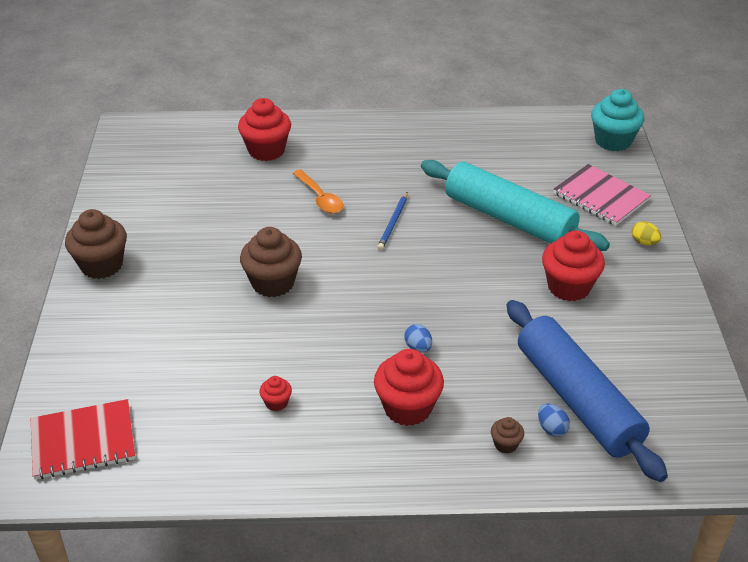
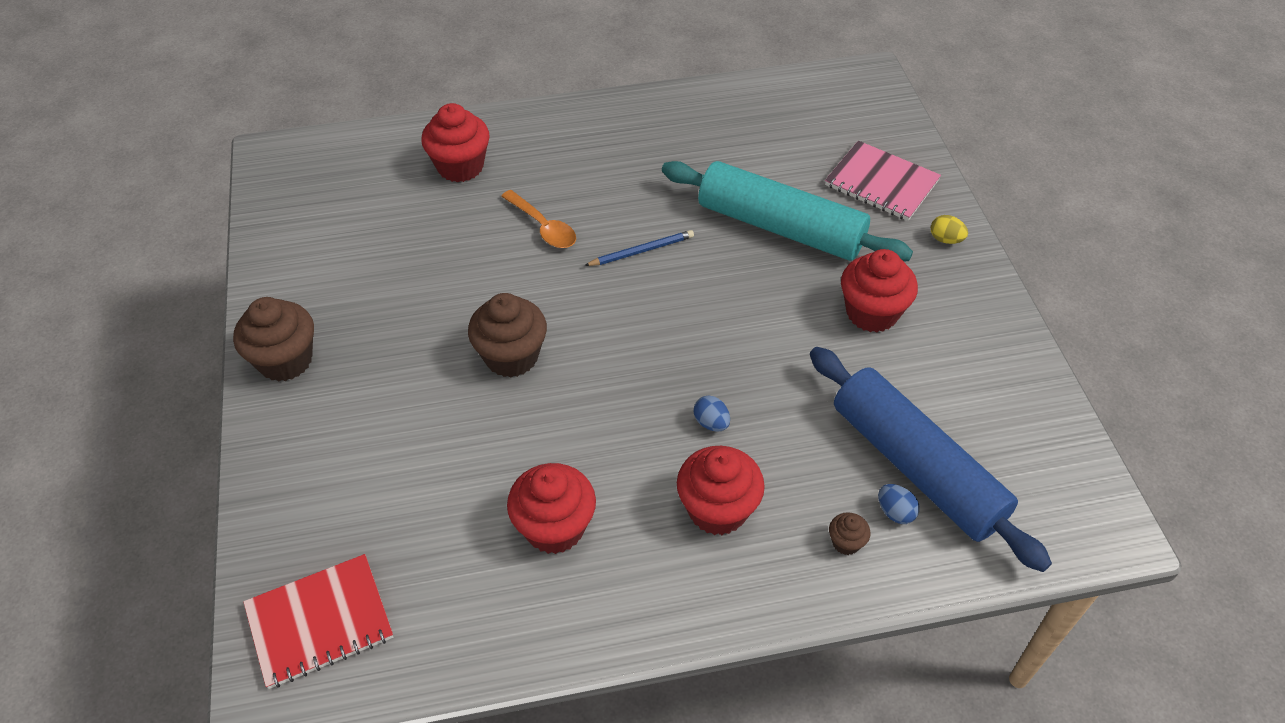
camera: 10 degrees left, 10 degrees up
red cupcake [259,376,292,411] -> red cupcake [507,463,596,554], size x2.13
blue pencil [377,192,408,250] -> blue pencil turned 120 degrees counterclockwise [584,230,694,266]
turquoise cupcake [591,89,644,151] -> none

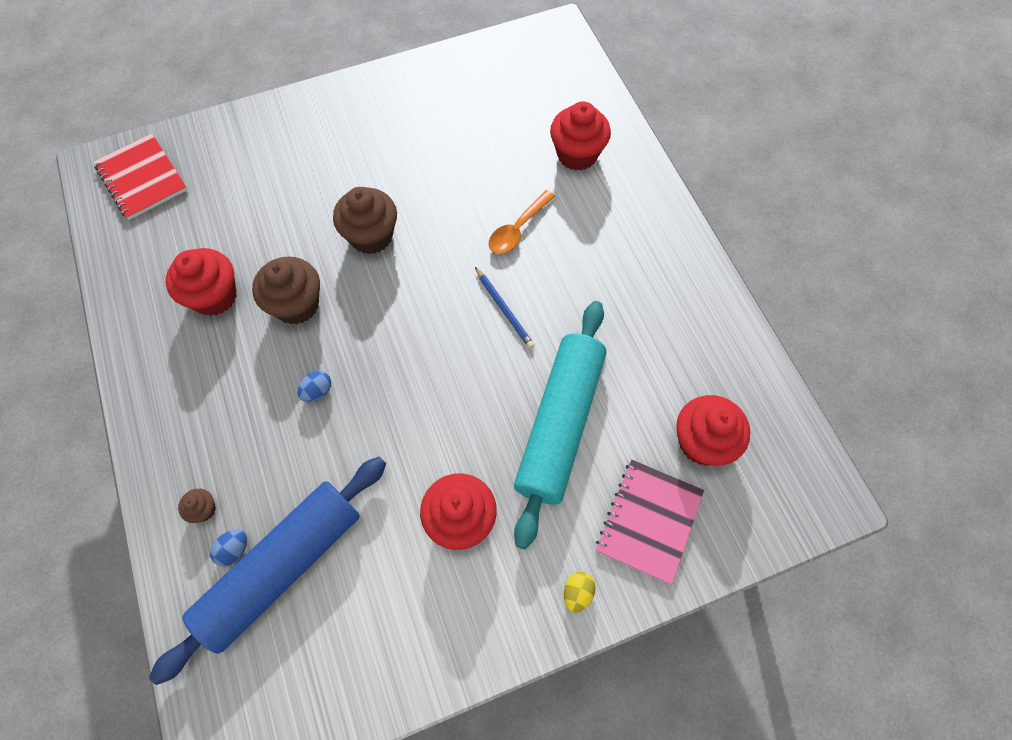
camera: 80 degrees right, 15 degrees up
brown cupcake [233,297,314,382] -> brown cupcake moved to [252,256,320,324]
red cupcake [677,446,765,535] -> red cupcake moved to [676,395,750,465]

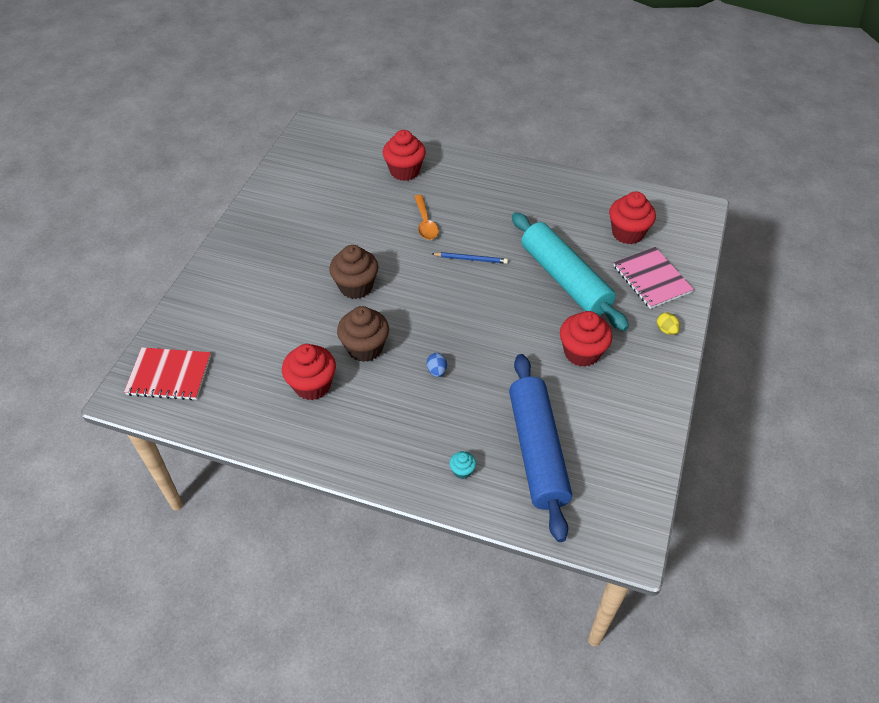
camera: 50 degrees left, 15 degrees down
brown cupcake [178,489,216,523] -> turquoise cupcake [449,451,476,479]
blue egg [210,529,247,567] -> none

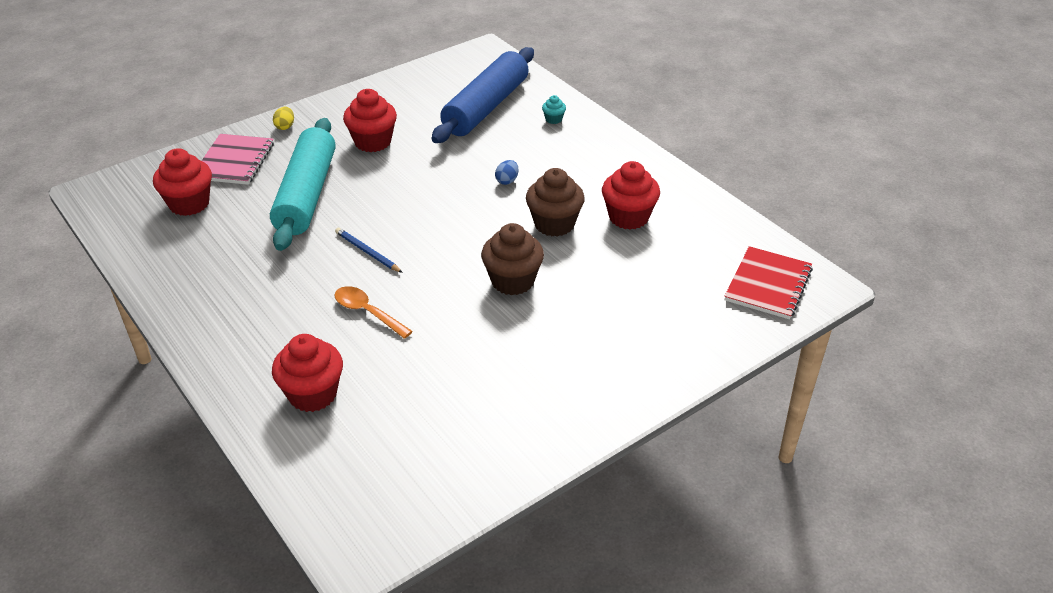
camera: 145 degrees left, 10 degrees down
red notebook [124,347,211,400] -> red notebook turned 75 degrees clockwise [724,246,813,319]
orange spoon [414,195,439,240] -> orange spoon turned 75 degrees counterclockwise [334,286,413,339]

